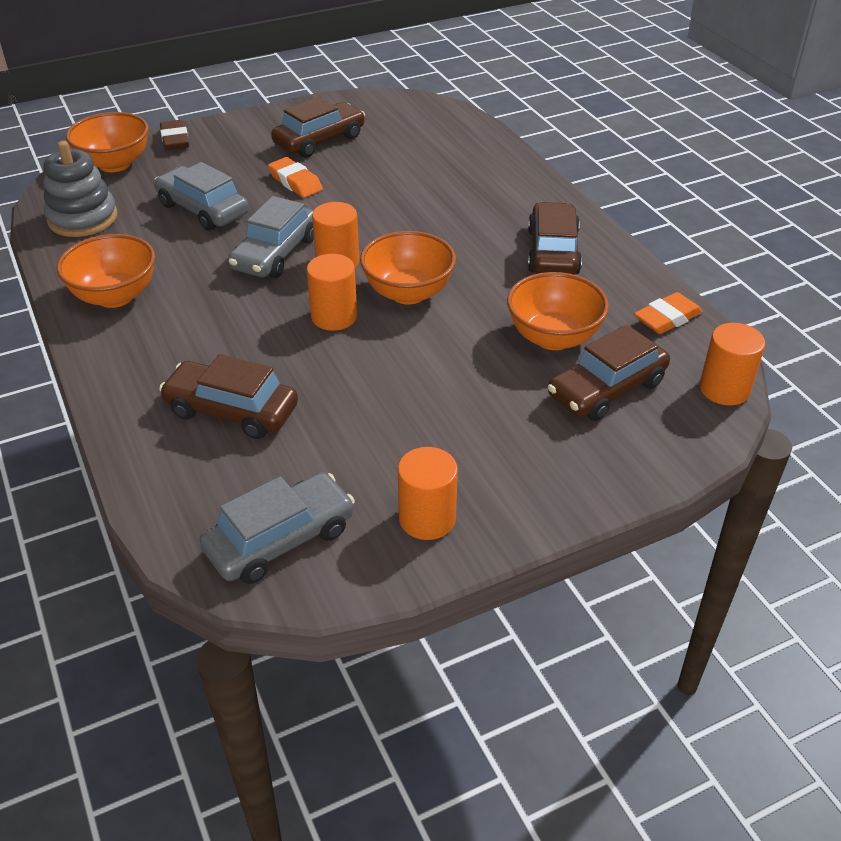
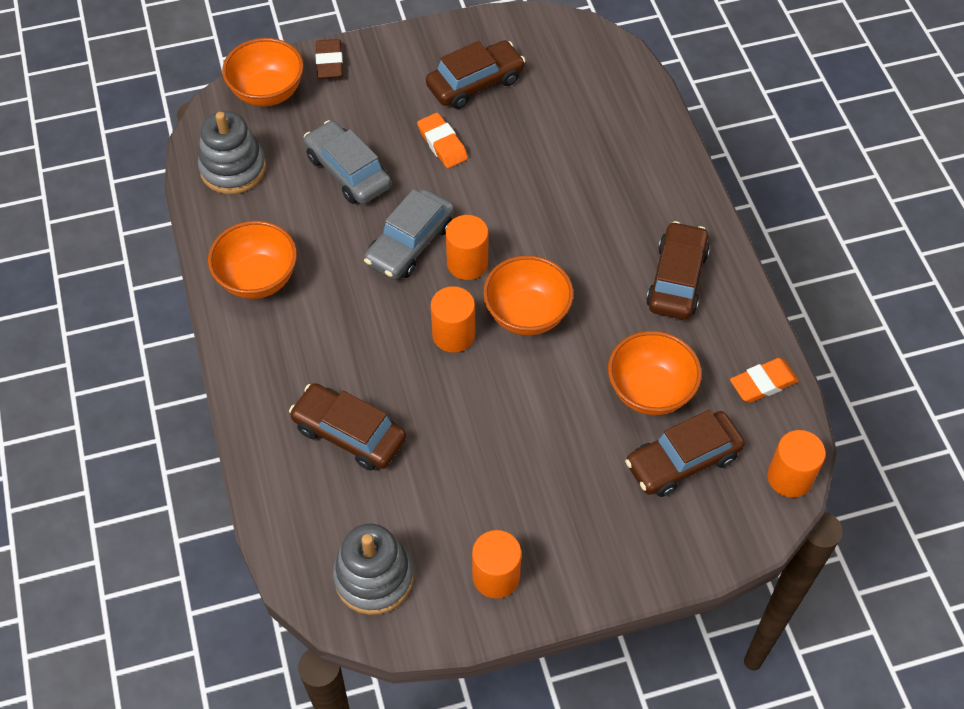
camera: 10 degrees right, 15 degrees up
grey car [199,472,355,584] -> grey stacking toy [333,524,414,615]

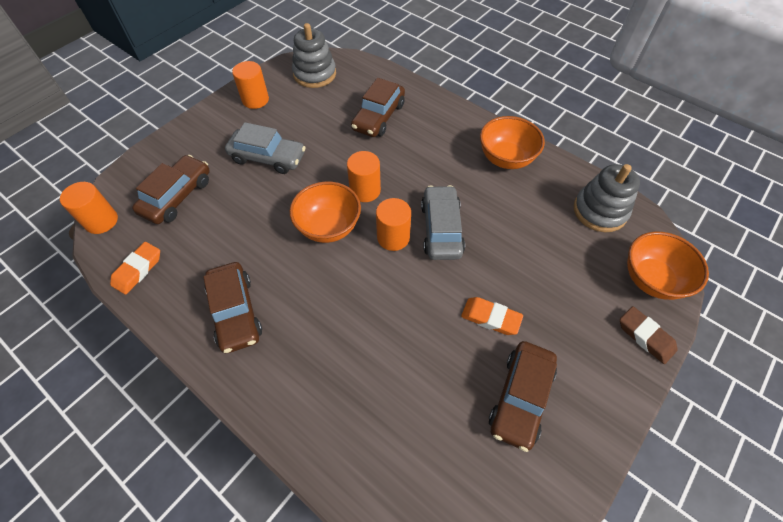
camera: 145 degrees right, 0 degrees up
brown car [289,383,406,471] -> brown car turned 120 degrees clockwise [351,78,405,137]
grey car [304,120,391,204] -> grey car moved to [225,122,306,174]
orange bowl [608,331,702,415] -> none

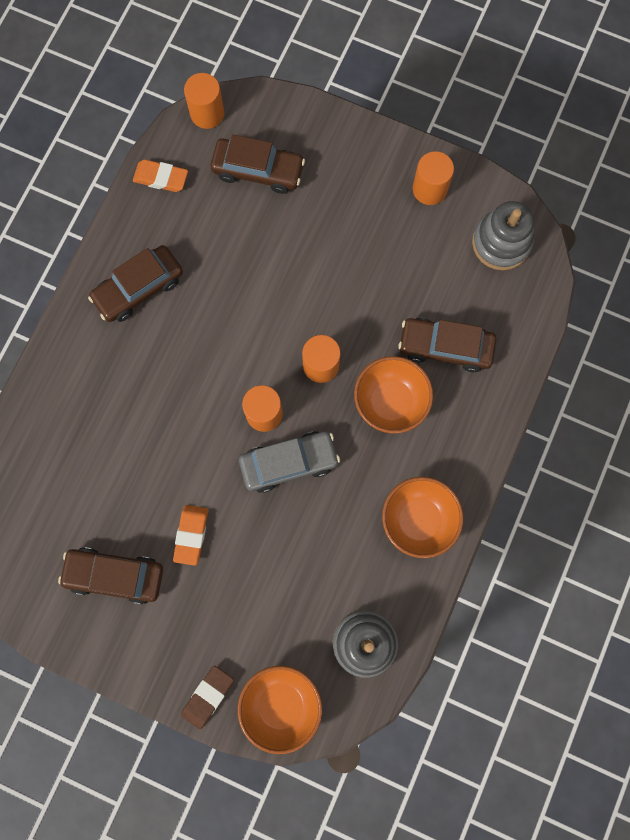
camera: 75 degrees right, 20 degrees up
grey car [225,122,306,174] -> none
orange bowl [290,181,361,243] -> orange bowl moved to [354,356,433,434]

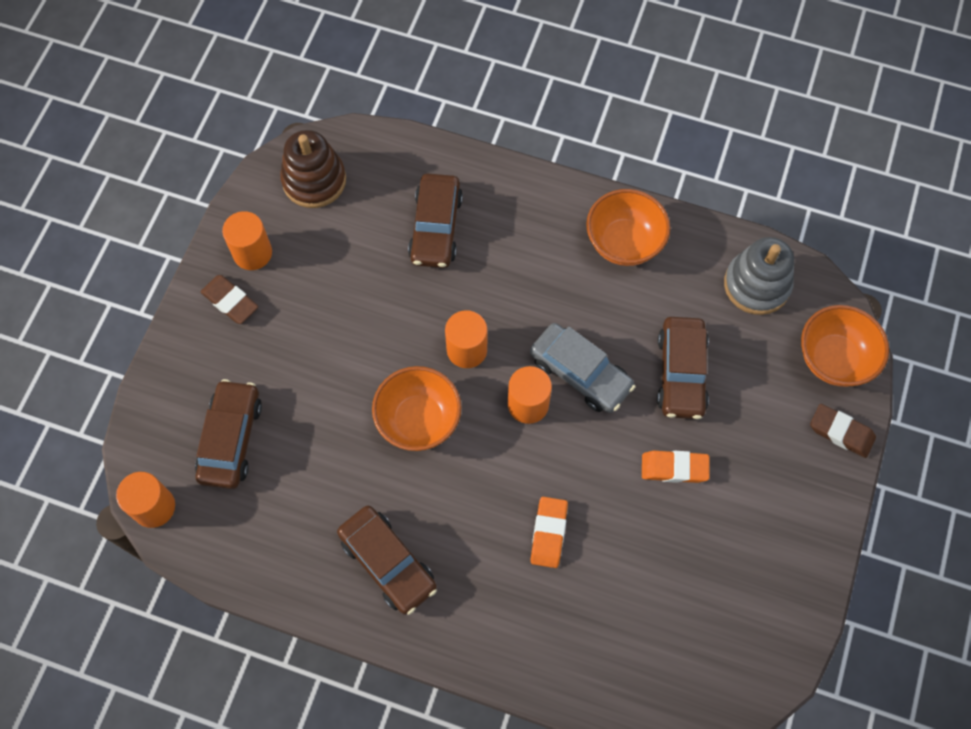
camera: 95 degrees left, 10 degrees down
brown car [58,547,163,604] -> brown car moved to [657,317,709,419]
orange eraser [133,160,188,192] -> orange eraser moved to [530,497,568,568]
grey car [239,431,340,493] -> grey car turned 150 degrees clockwise [530,323,636,413]
orange bowl [354,356,433,434] -> orange bowl moved to [372,366,462,451]
grey stacking toy [472,201,534,270] -> brown stacking toy [280,130,346,208]
none -> brown eraser [200,275,258,324]

